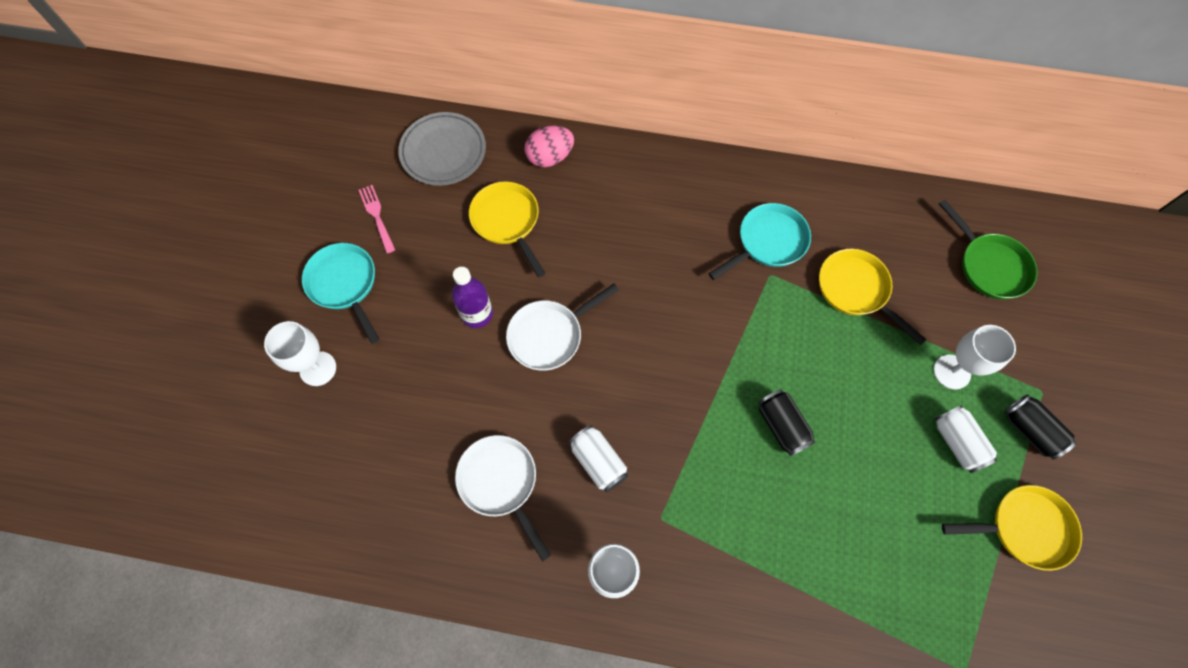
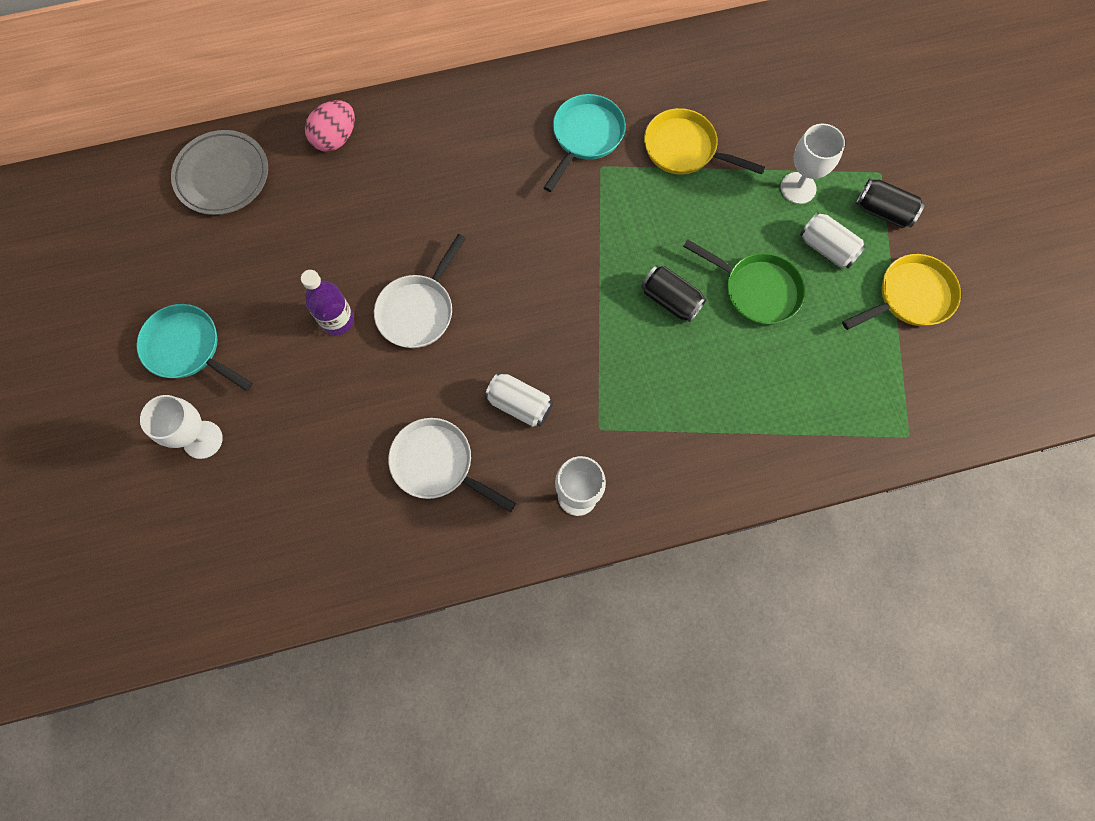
camera: 25 degrees left, 5 degrees up
pink fork [359,185,395,253] -> none
yellow pan [469,181,546,277] -> none
green pan [939,199,1037,299] -> green pan moved to [683,239,805,325]

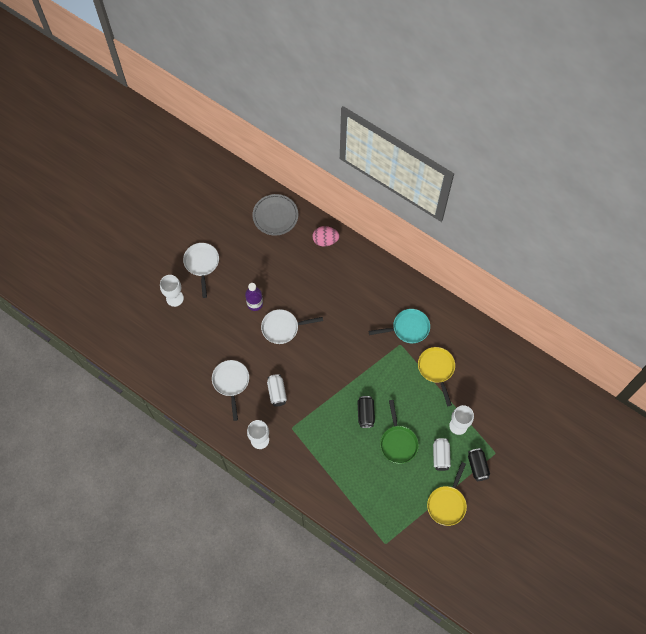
camera: 50 degrees right, 5 degrees down
turquoise pan [136,304,253,391] -> white pan [183,243,219,298]
yellow pan [842,254,961,330] -> yellow pan turned 90 degrees clockwise [427,462,467,526]

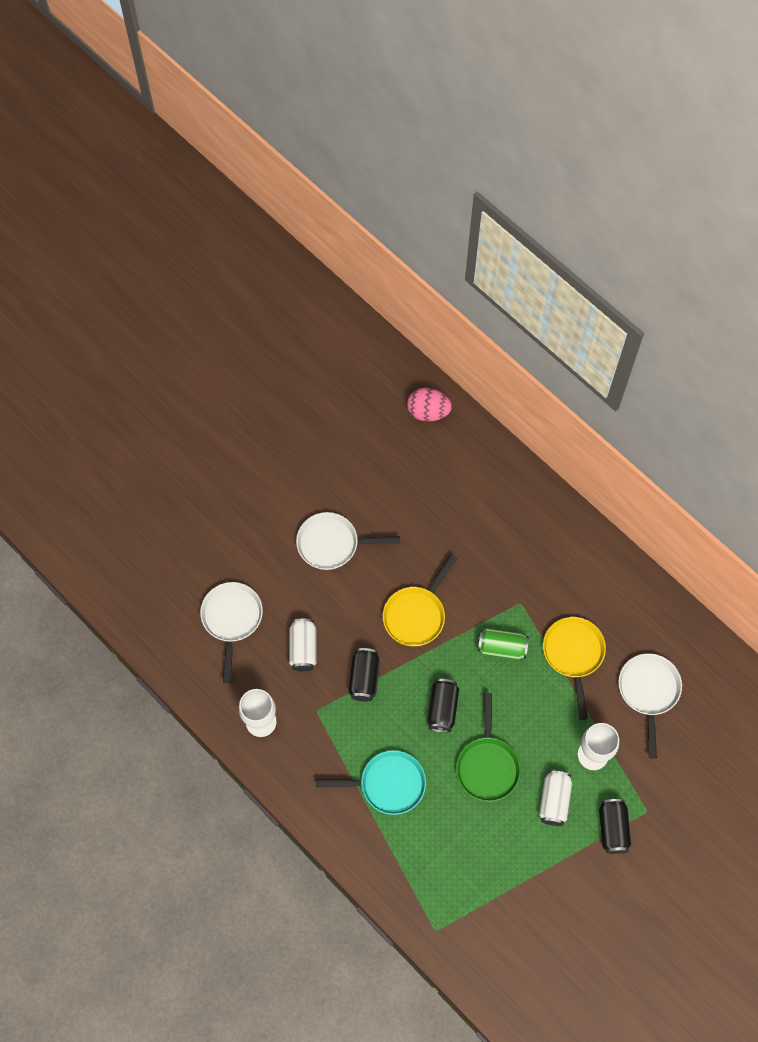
camera: 10 degrees right, 0 degrees up
white goblet [160,275,184,307] -> none
white pan [183,243,219,298] -> white pan moved to [619,653,682,758]
purple bottle [245,283,263,311] -> none
grey plate [252,194,298,236] -> none
turquoise pan [369,309,430,343] -> turquoise pan moved to [316,750,426,815]
yellow pan [427,462,467,526] -> yellow pan moved to [383,555,457,646]
none -> black can [349,648,380,702]
none -> green can [478,628,529,660]

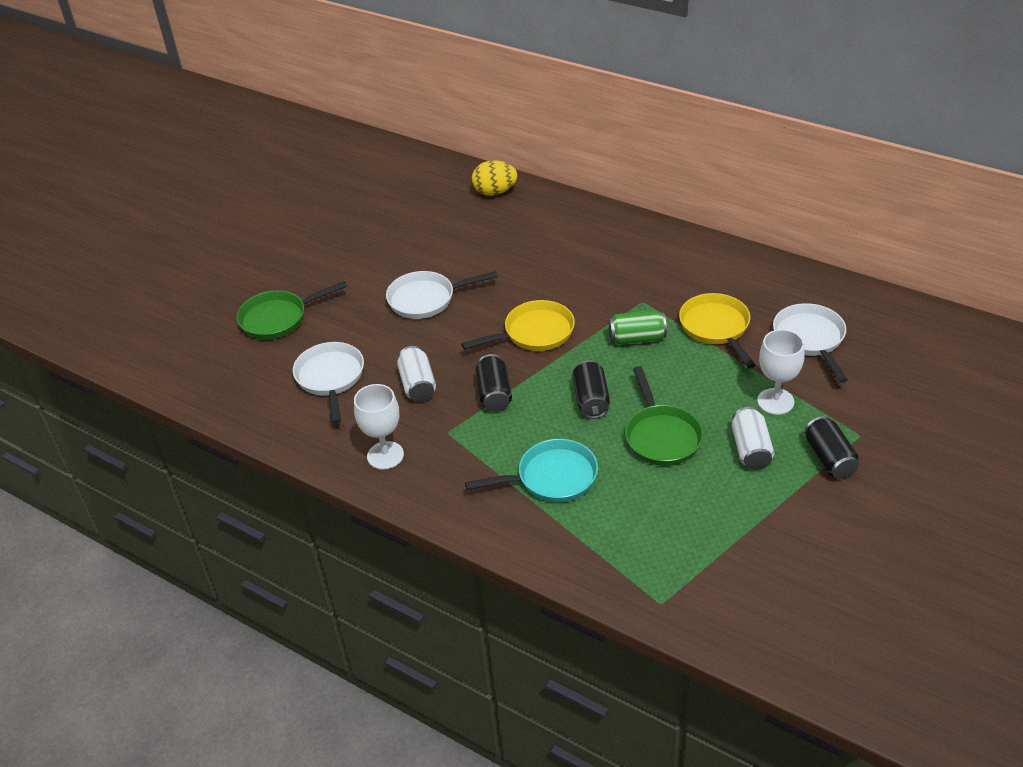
camera: 10 degrees left, 25 degrees down
yellow pan [383,555,457,646] -> yellow pan turned 135 degrees counterclockwise [461,300,575,351]
pink egg [407,388,452,422] -> yellow egg [472,160,518,196]
none -> green pan [237,281,347,340]

